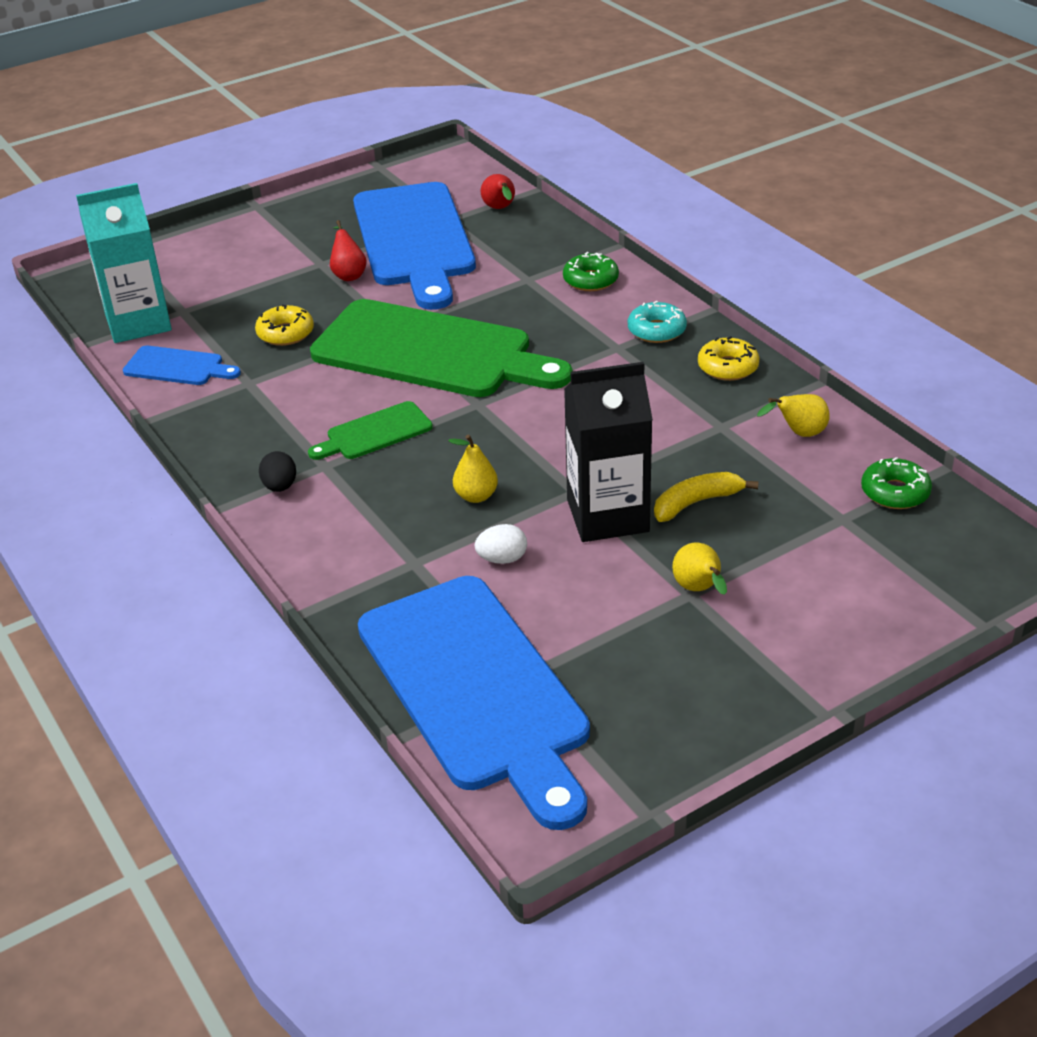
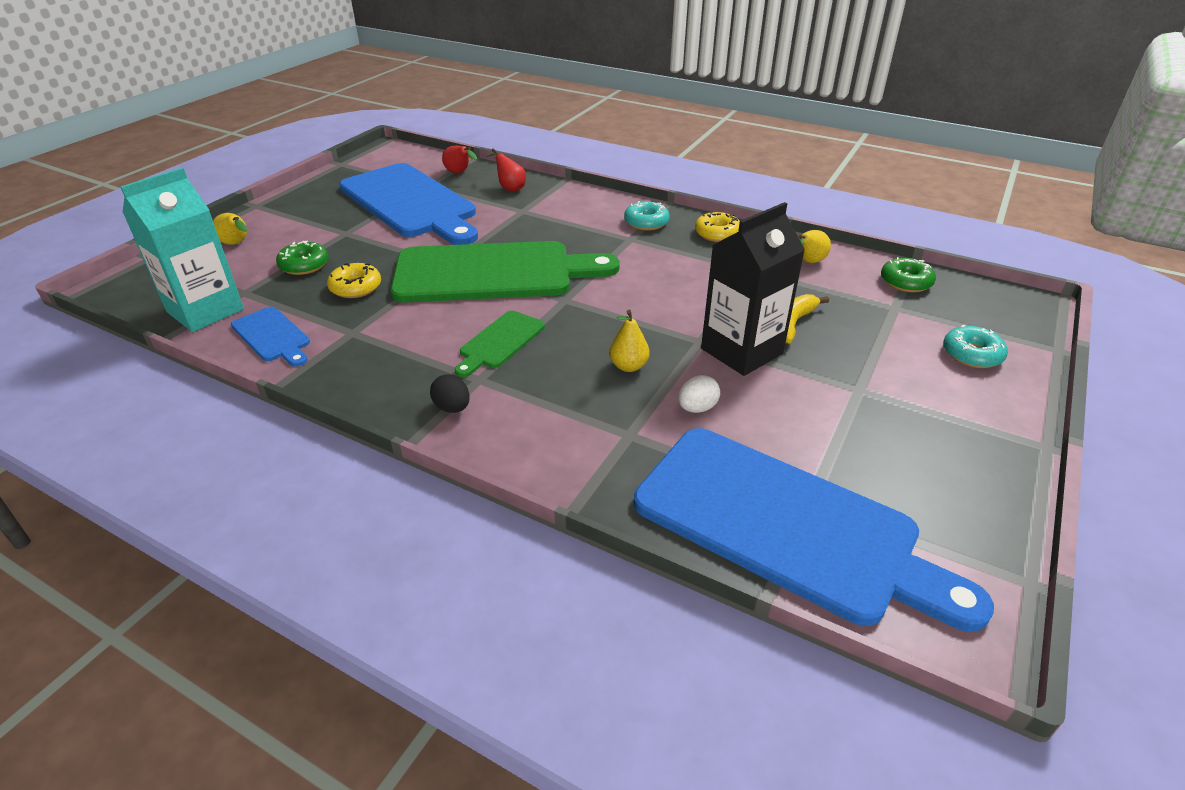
camera: 30 degrees left, 0 degrees up
blue cutting board [123,346,241,385] -> blue cutting board turned 60 degrees clockwise [231,307,310,367]
red pear [330,220,367,281] -> red pear moved to [487,148,526,192]
green donut [563,252,619,291] -> green donut moved to [276,241,329,275]
yellow pear [672,543,727,595] -> yellow pear moved to [213,213,247,245]
none -> turquoise donut [943,325,1008,368]

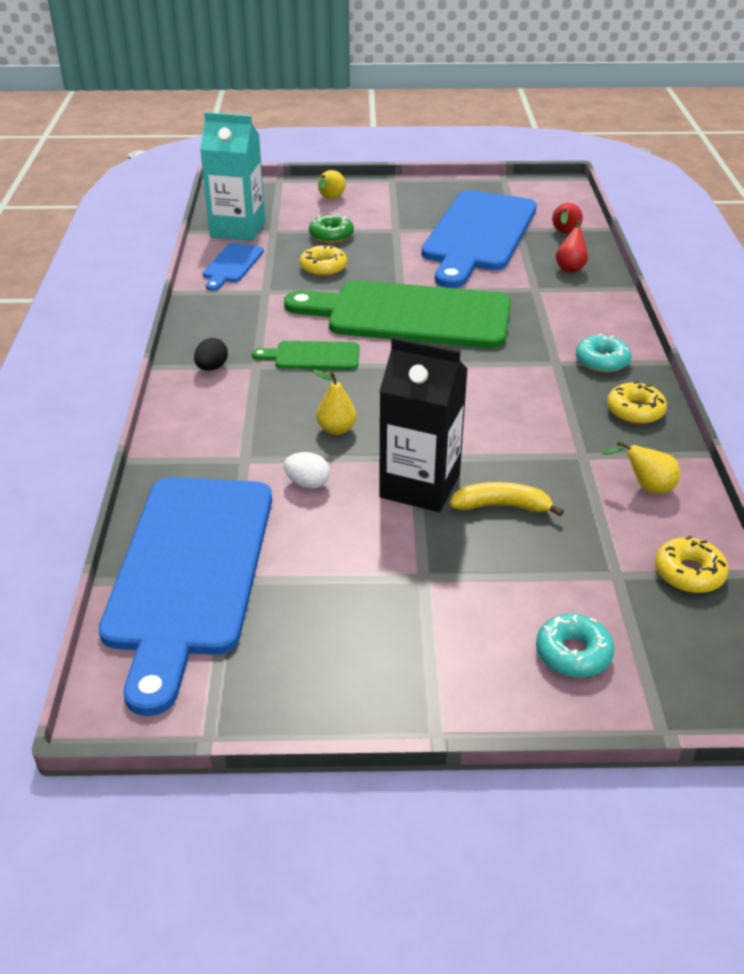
camera: 60 degrees right, 0 degrees up
green cutting board [391,241,620,303] -> green cutting board turned 135 degrees clockwise [284,280,511,348]
green donut [881,257,936,292] -> yellow donut [655,536,729,593]

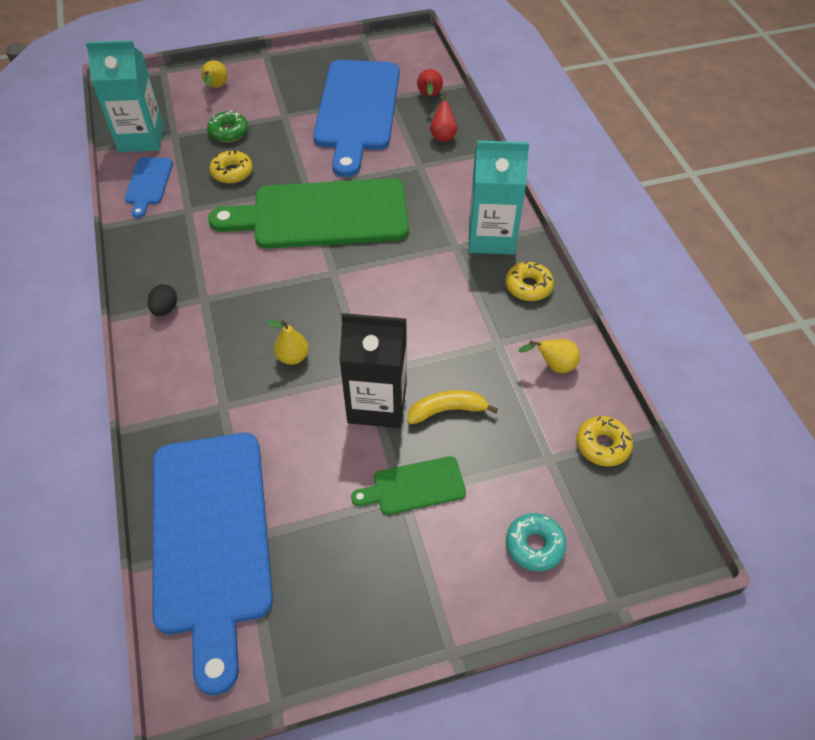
camera: 15 degrees left, 15 degrees up
green cutting board [252,341,360,370] -> green cutting board moved to [351,456,466,515]
white egg [284,452,330,489] -> none
turquoise donut [576,334,632,373] -> turquoise carton [469,141,529,255]

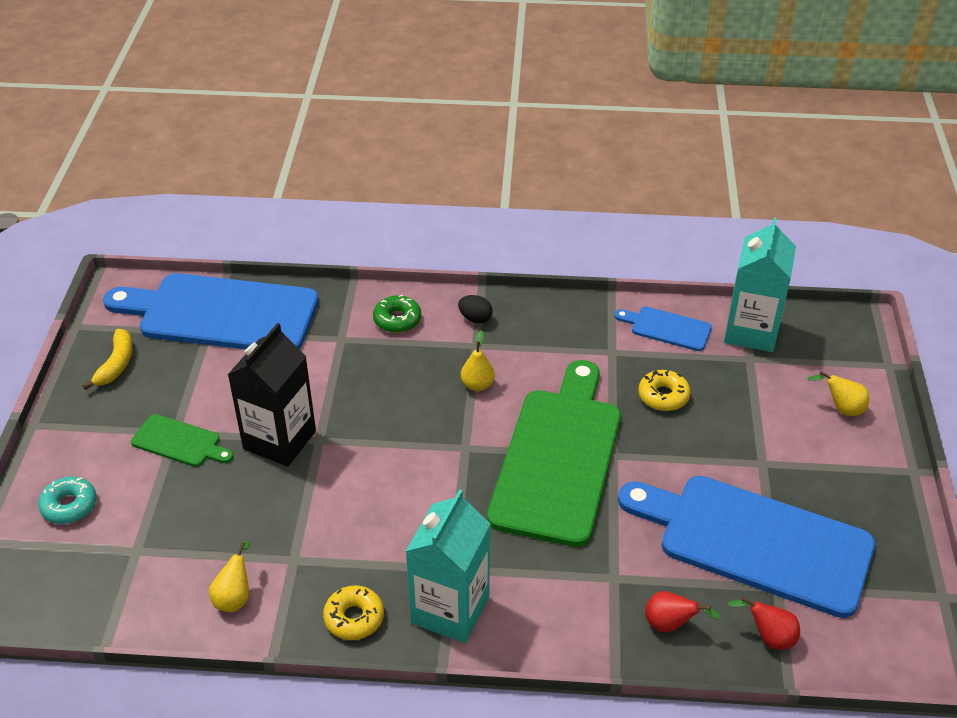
camera: 110 degrees right, 10 degrees down
green donut [207,110,248,142] -> green donut moved to [373,295,421,333]
yellow pear [266,320,309,365] -> yellow pear moved to [461,330,495,391]
green cutting board [351,456,466,515] -> green cutting board turned 105 degrees clockwise [131,414,234,467]
yellow banana [407,390,498,425] -> yellow banana moved to [82,329,132,390]
yellow donut [576,416,633,467] -> none

